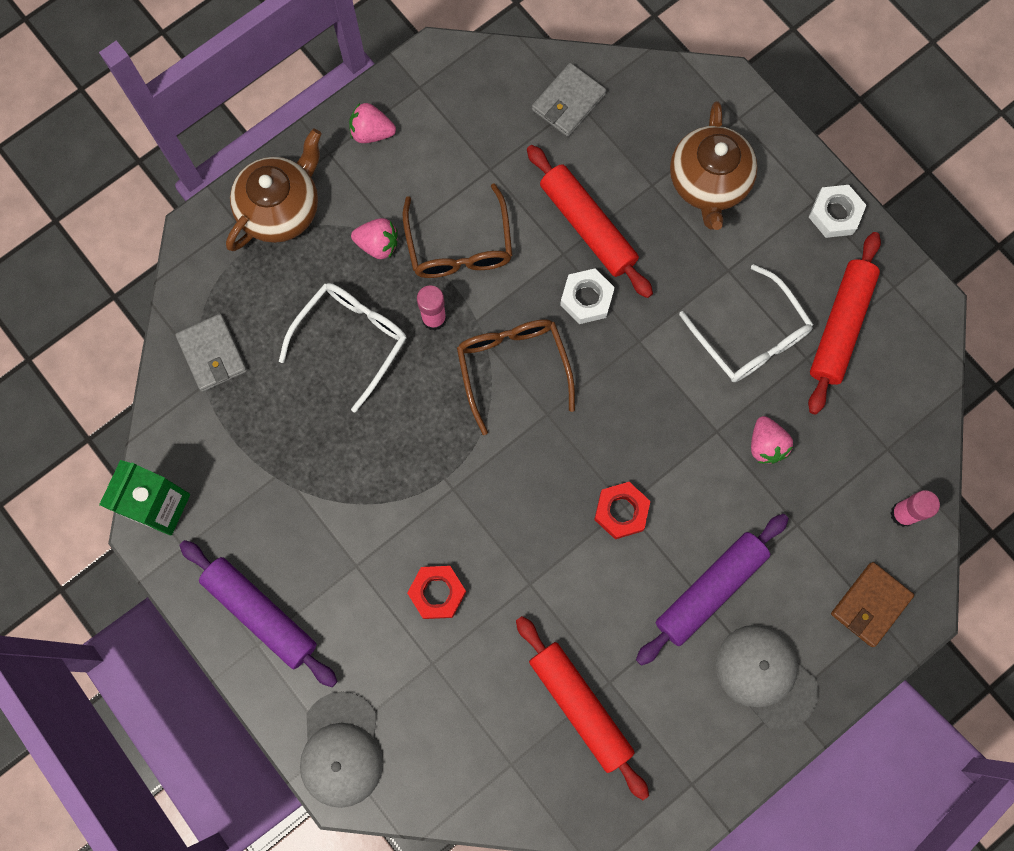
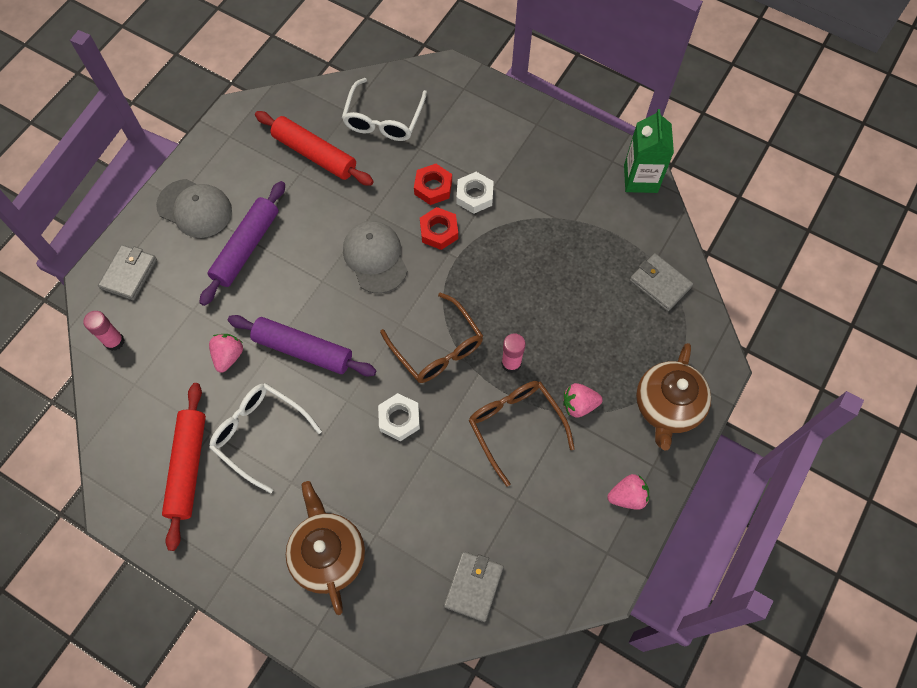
camera: 160 degrees right, 10 degrees down
purple rolling pin [179,540,338,687] -> purple rolling pin moved to [228,315,376,376]
white glasses [279,283,406,413] -> white glasses moved to [342,78,427,141]
grey cap [300,692,383,808] -> grey cap moved to [343,221,408,294]
red rolling pin [527,145,653,298] -> none
red nut [594,482,651,539] -> red nut moved to [420,207,458,250]
pink strawberry [751,416,793,464] -> pink strawberry turned 45 degrees clockwise [209,334,243,373]
white nut [809,185,866,238] -> white nut moved to [456,172,494,214]
brown wallet [831,562,914,647] -> grey wallet [98,245,157,301]

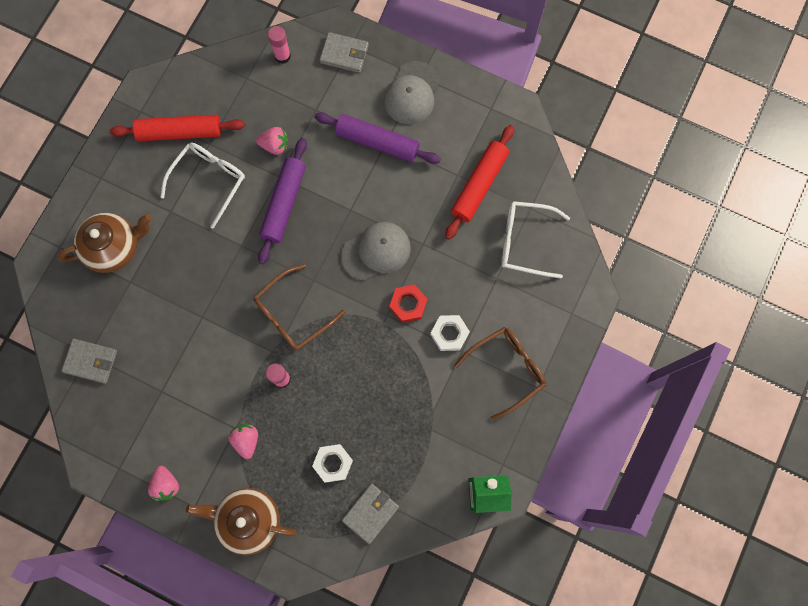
camera: 85 degrees right, 10 degrees up
white nut [378,393,420,441] -> white nut moved to [312,444,353,483]
red nut [414,164,452,205] -> none
brown glasses [469,381,575,487] -> brown glasses moved to [454,327,546,420]

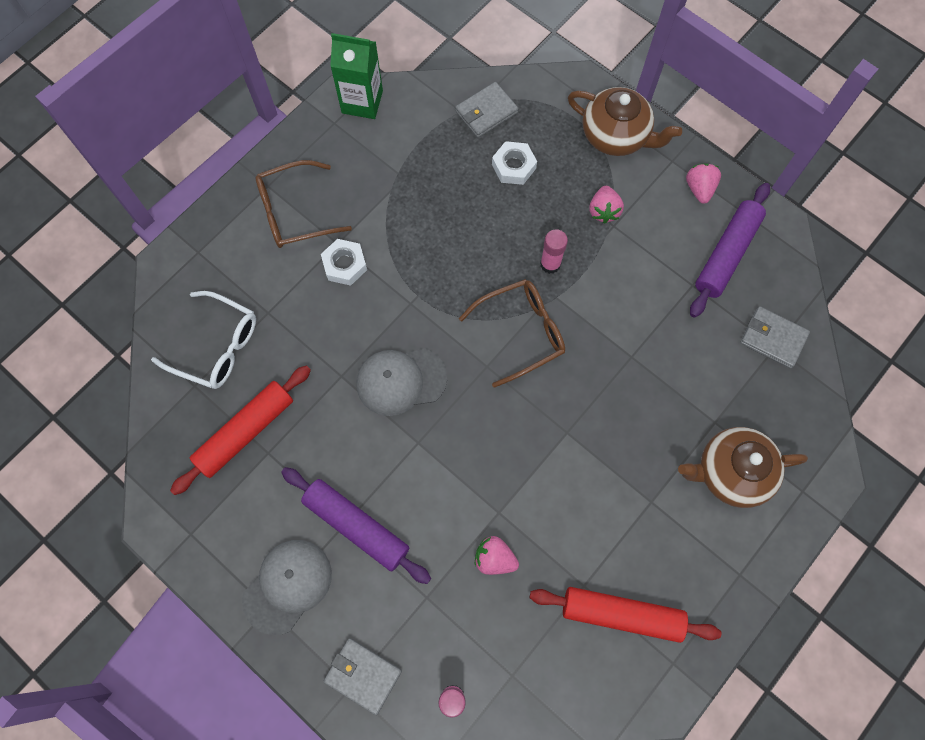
camera: 165 degrees left, 5 degrees down
white glasses [160,143,245,229] -> none
purple rolling pin [258,138,307,264] -> purple rolling pin moved to [690,183,770,318]
red nut [389,284,427,323] -> none

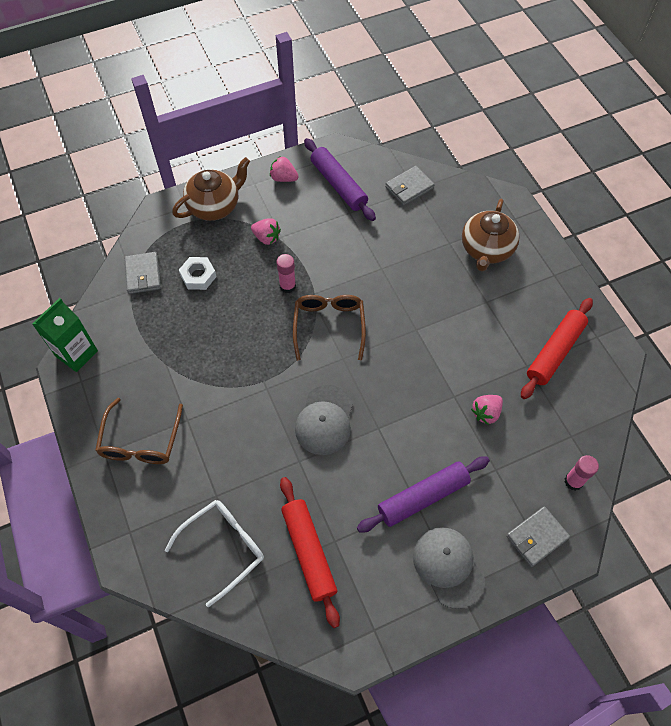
camera: 65 degrees left, 10 degrees down
white nut [321,239,367,286] -> none

